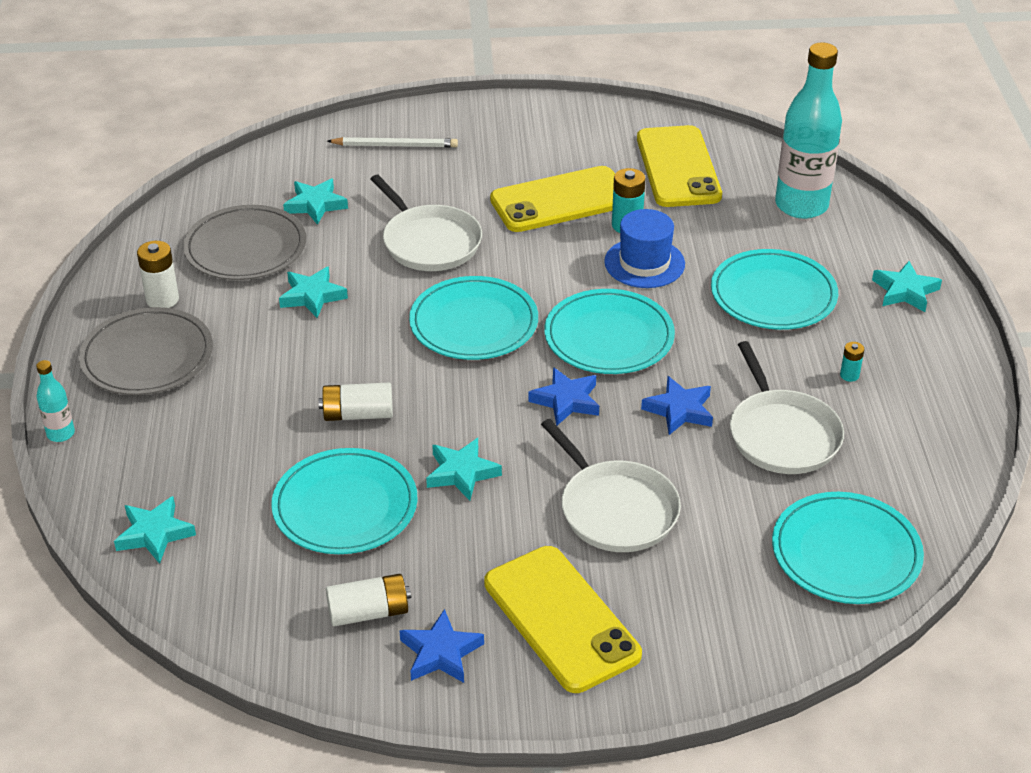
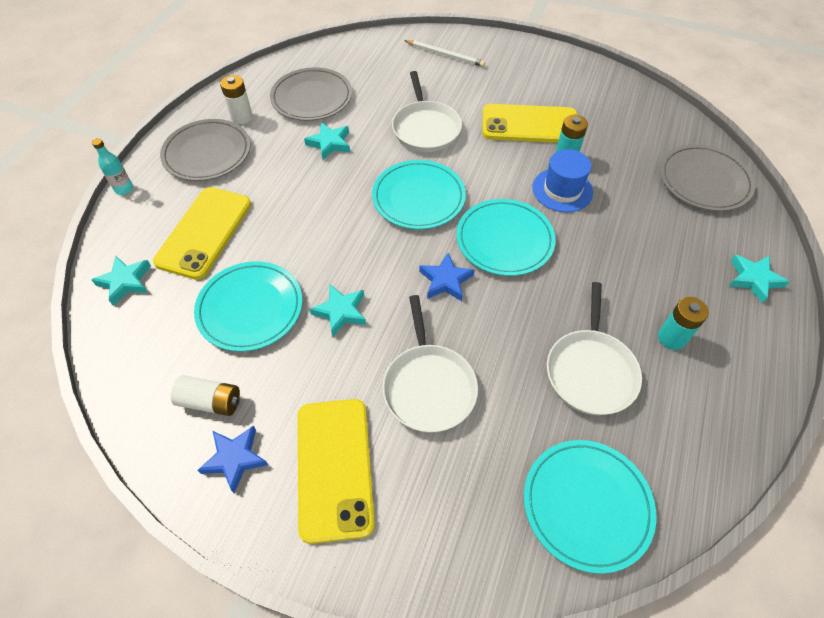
camera: 25 degrees right, 15 degrees up
turquoise star [283,179,348,225] -> none
white battery [318,383,393,421] -> none
yellow phone [637,125,722,207] -> yellow phone moved to [153,187,251,280]
blue star [641,376,713,435] -> none
turquoise plate [711,249,838,330] -> none
turquoise bottle [775,42,842,219] -> grey plate [660,144,755,211]
turquoise battery [840,342,864,382] -> turquoise battery [658,297,709,350], size x1.78

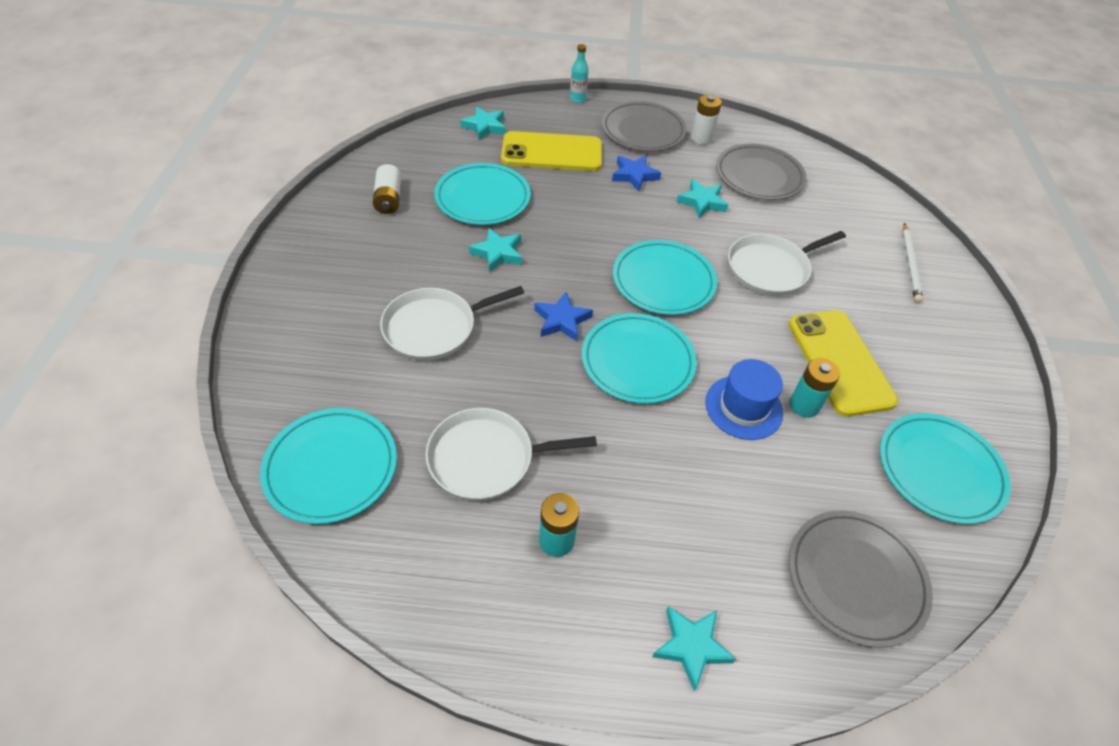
camera: 70 degrees right, 5 degrees down
blue star [198,426,268,493] -> blue star moved to [612,155,661,191]
yellow phone [298,399,375,544] -> none
none -> turquoise plate [880,413,1011,524]

